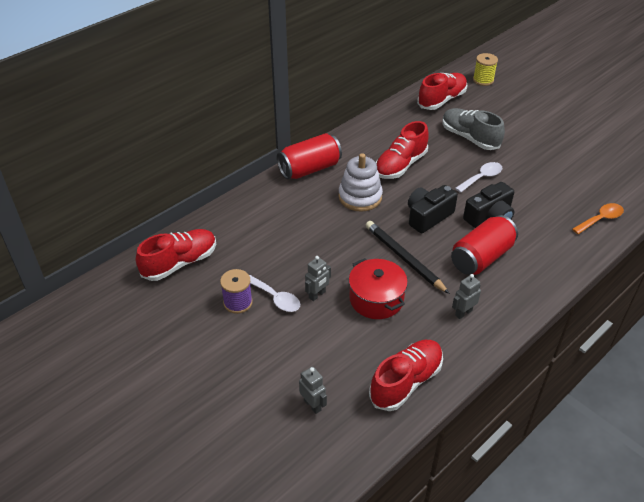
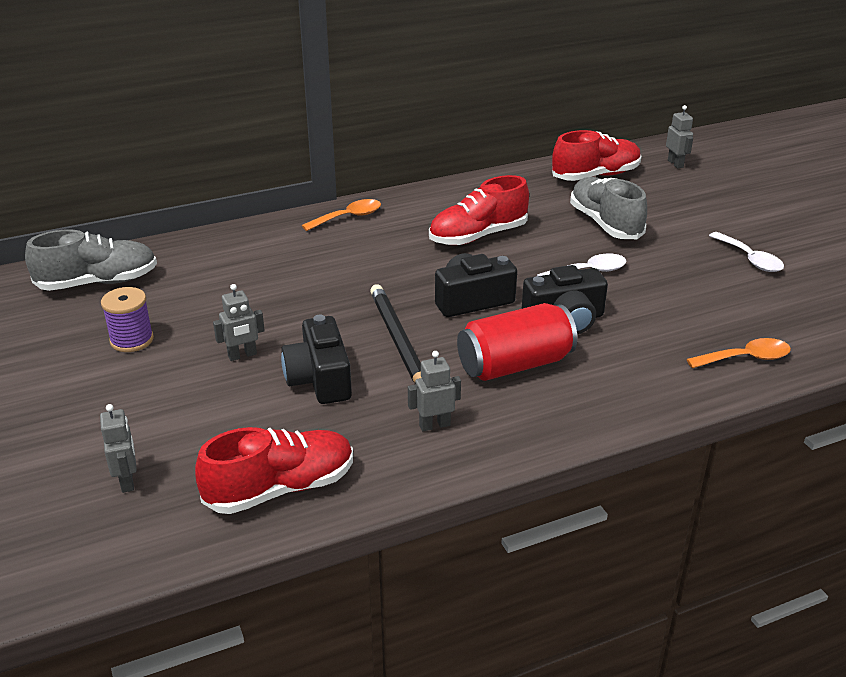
camera: 20 degrees right, 10 degrees down
red shoe [136,229,216,281] -> grey shoe [25,229,157,291]
white spoon [249,275,300,312] -> white spoon moved to [709,232,784,272]
red can [277,133,342,179] -> orange spoon [302,199,381,231]
white stacking toy [338,153,383,212] -> none
red pot [349,258,408,319] -> black camera [281,315,352,404]
yellow spool [473,53,498,86] -> grey robot [666,105,693,168]

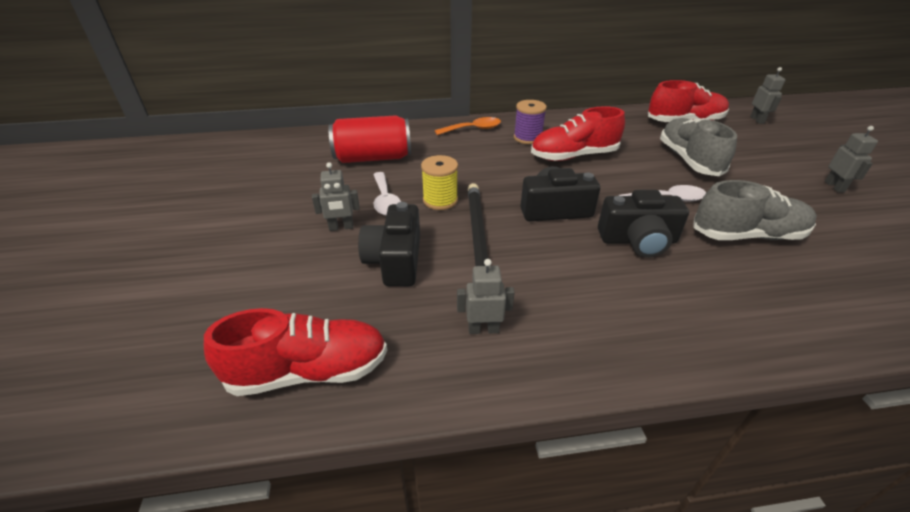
camera: 15 degrees right, 5 degrees up
grey shoe [25,229,157,291] -> grey shoe moved to [694,180,817,240]
grey robot [100,404,137,493] -> grey robot moved to [825,126,878,193]
purple spool [101,287,154,352] -> purple spool moved to [514,100,547,144]
red can [457,303,577,381] -> red can moved to [329,115,411,163]
orange spoon [687,338,791,368] -> none
white spoon [709,232,784,272] -> white spoon moved to [373,172,401,215]
none -> yellow spool [421,155,458,210]

